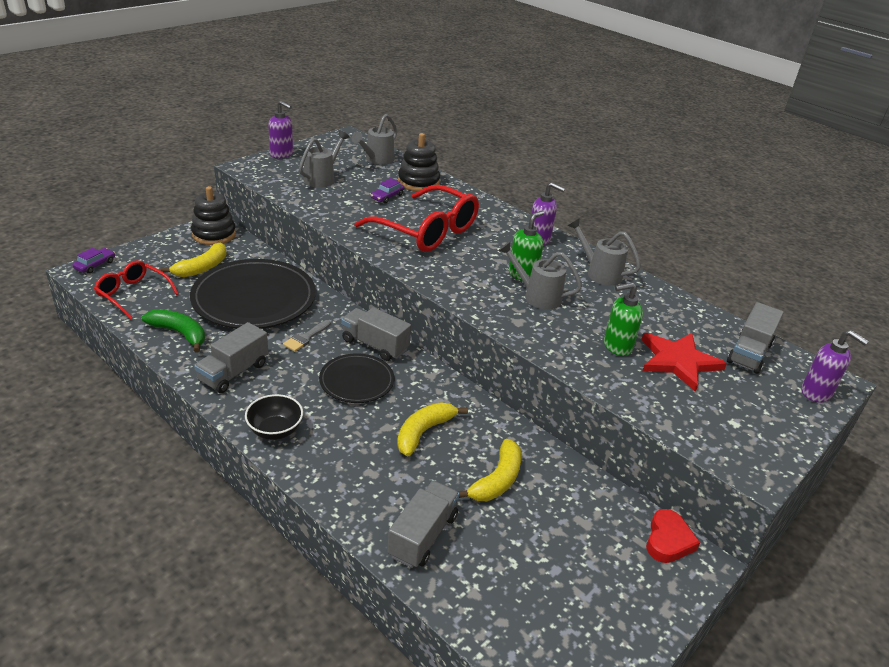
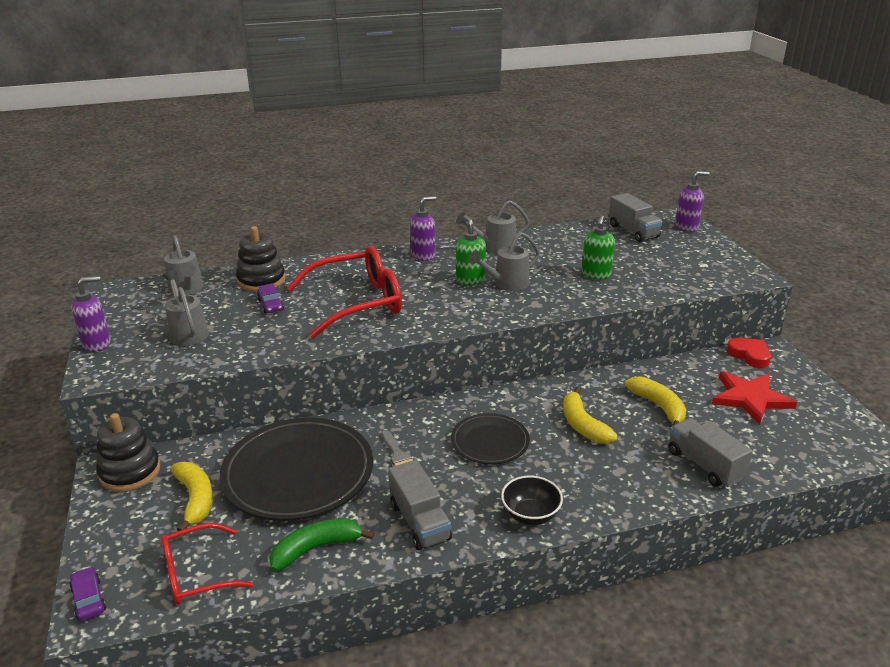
camera: 55 degrees left, 5 degrees down
grey truck [341,307,411,361] -> none
red star [641,333,727,392] -> red star moved to [712,371,797,425]

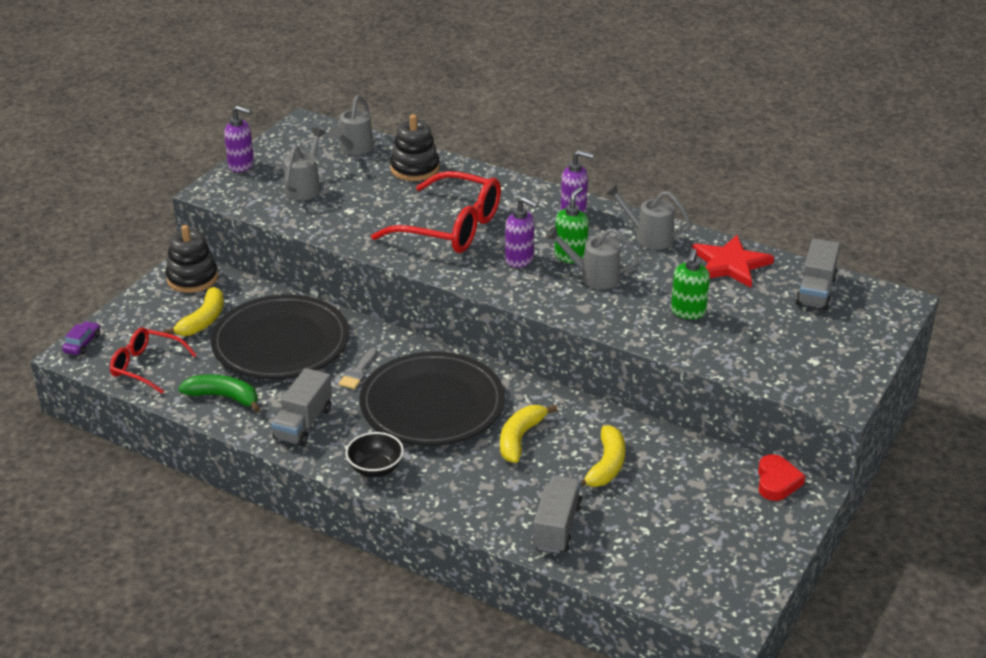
camera: 45 degrees right, 5 degrees up
purple car [257,283,284,314] -> none
black plate [451,413,530,464] -> black plate [359,351,505,446], size x1.83
green soap dispenser [582,215,615,279] -> green soap dispenser turned 45 degrees counterclockwise [671,249,710,319]
purple soap dispenser [675,171,710,232] -> purple soap dispenser moved to [505,197,538,268]
red star [712,371,797,425] -> red star moved to [692,235,774,288]

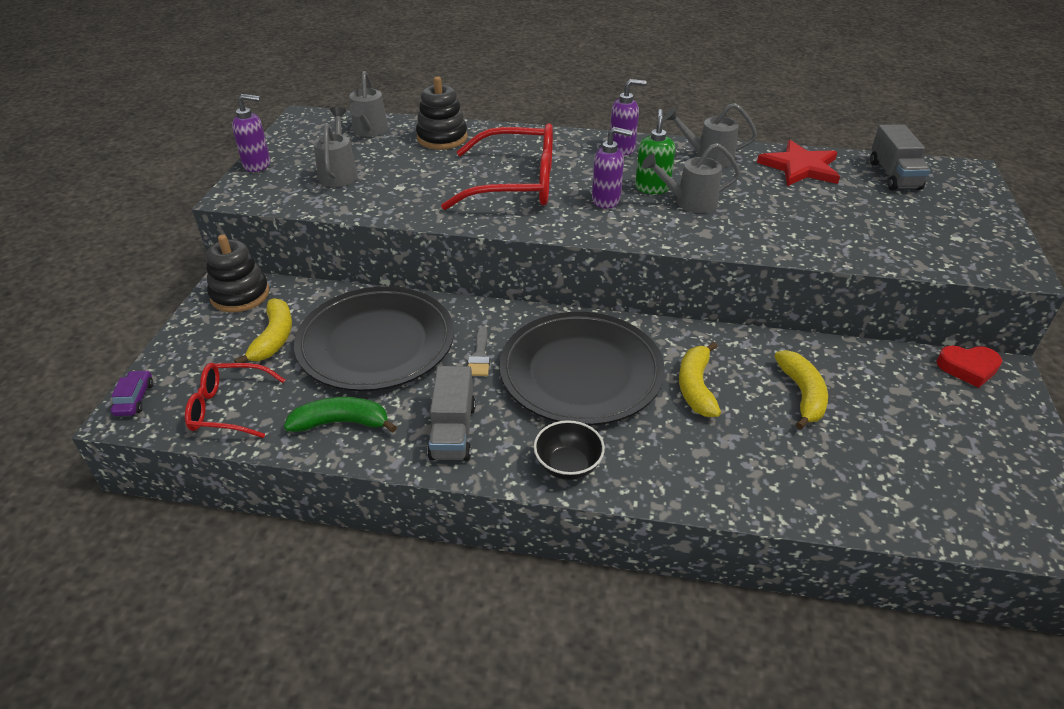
camera: 20 degrees left, 5 degrees up
grey truck [532,475,582,553] -> none
green soap dispenser [671,249,710,319] -> none
red heart [758,454,805,501] -> red heart turned 105 degrees clockwise [936,346,1002,388]

